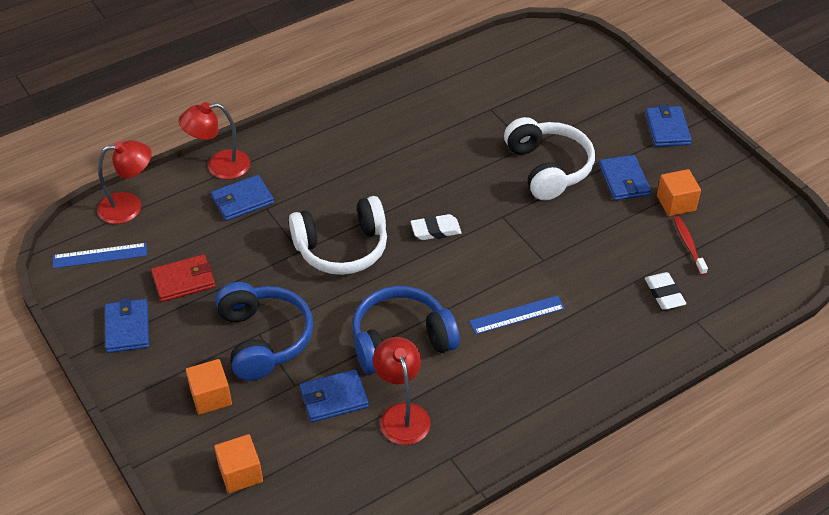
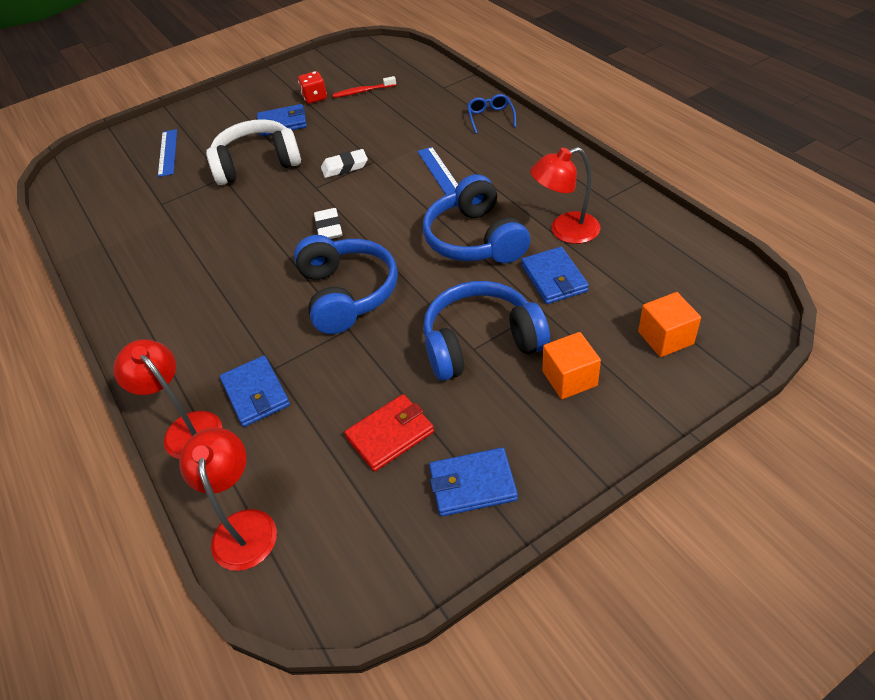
camera: 85 degrees left, 0 degrees up
blue ruler [53,243,147,268] -> blue ruler moved to [158,129,177,177]
red wallet [151,254,215,302] -> red wallet turned 75 degrees clockwise [344,394,434,472]
red lamp [179,102,250,179] -> red lamp turned 150 degrees clockwise [113,339,222,459]
white headphones [289,196,387,275] -> blue headphones [294,235,398,334]
blue wallet [645,105,692,147] -> none
white eraser [645,272,686,310] -> white eraser moved to [321,149,368,178]
orange cube [657,169,701,216] -> red dice [298,71,327,104]
none -> blue glasses [467,94,516,134]

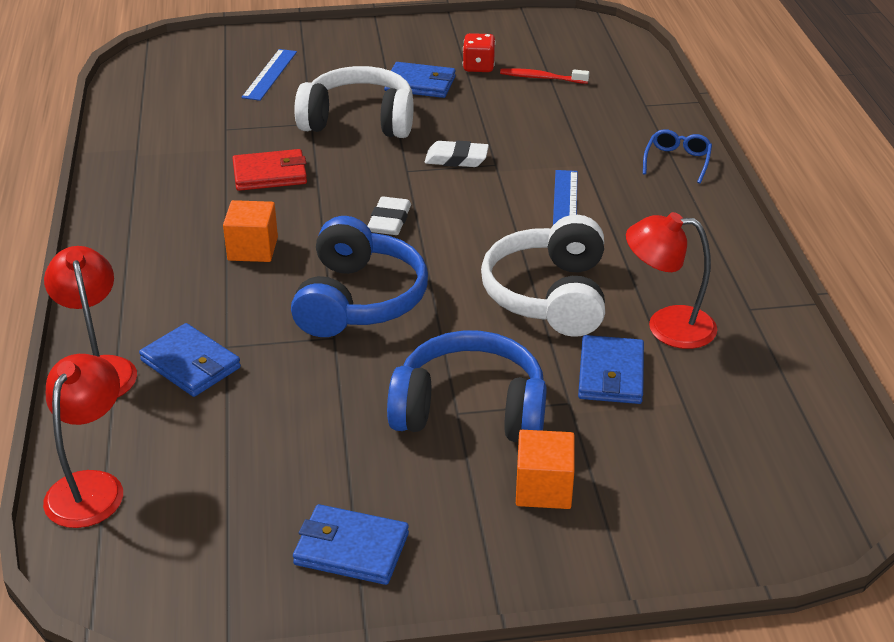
camera: 20 degrees right, 10 degrees down
blue wallet [220,356,290,427] -> blue wallet turned 45 degrees counterclockwise [139,323,241,397]
red wallet [344,394,434,472] -> red wallet moved to [232,149,307,191]
blue headphones [423,174,530,263] -> white headphones [481,215,605,337]
orange cube [638,292,701,357] -> orange cube moved to [223,200,278,262]

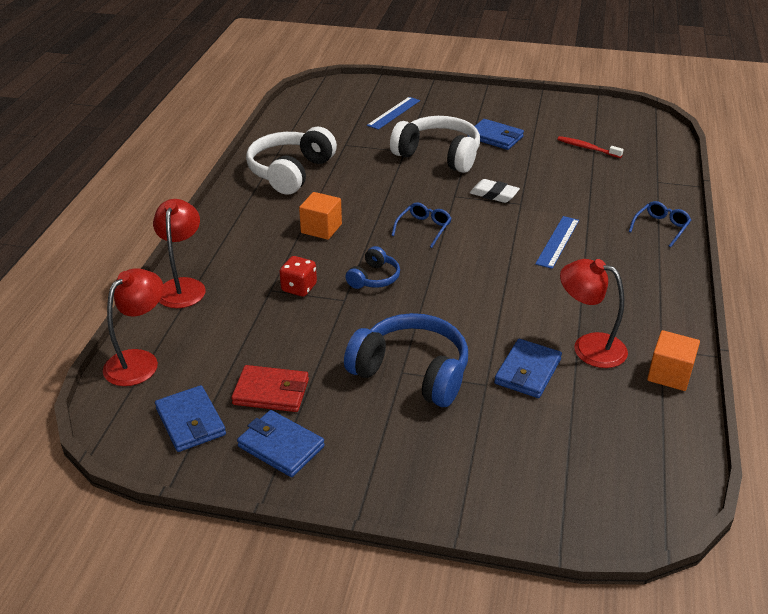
camera: 20 degrees right, 0 degrees up
blue wallet [139,323,241,397] -> blue wallet moved to [155,385,226,452]
red wallet [232,149,307,191] -> red wallet moved to [231,365,309,412]
blue headphones [291,216,428,337] -> blue headphones [345,246,400,289], size x0.51
white eraser [368,197,411,235] -> blue glasses [391,202,452,248]
red dice [463,33,496,72] -> red dice moved to [279,256,317,297]
white headphones [481,215,605,337] -> white headphones moved to [246,127,337,195]
orange cube [516,430,575,509] -> orange cube moved to [647,330,700,391]

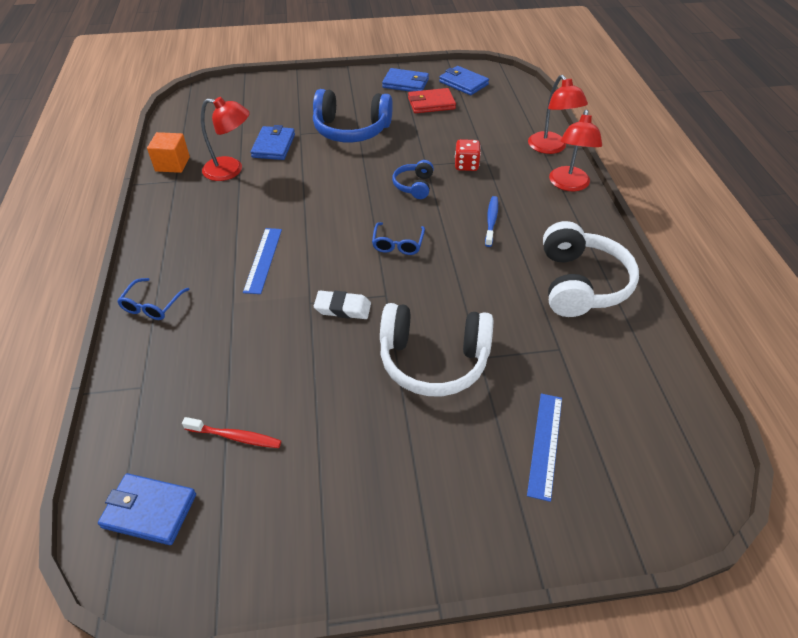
camera: 160 degrees right, 10 degrees up
red lamp [103,268,163,386] -> red lamp moved to [549,110,602,191]
orange cube [299,192,342,240] -> blue toothbrush [485,196,498,247]
blue wallet [467,119,524,150] -> blue wallet moved to [98,473,196,545]

